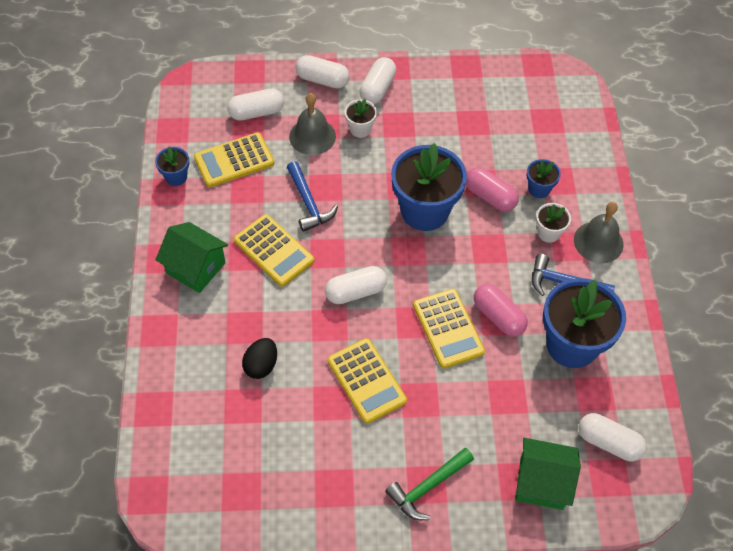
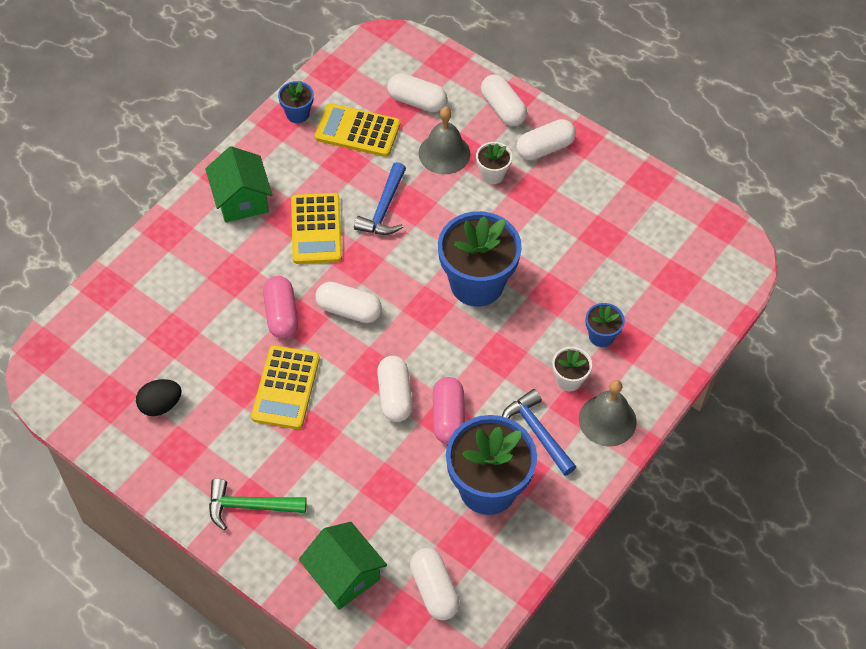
camera: 40 degrees right, 0 degrees up
black egg [242,338,277,379] -> black egg moved to [136,379,182,416]
yellow calculator [413,289,485,368] -> white capsule [377,356,413,422]
pink capsule [466,167,519,211] -> pink capsule moved to [263,276,298,339]

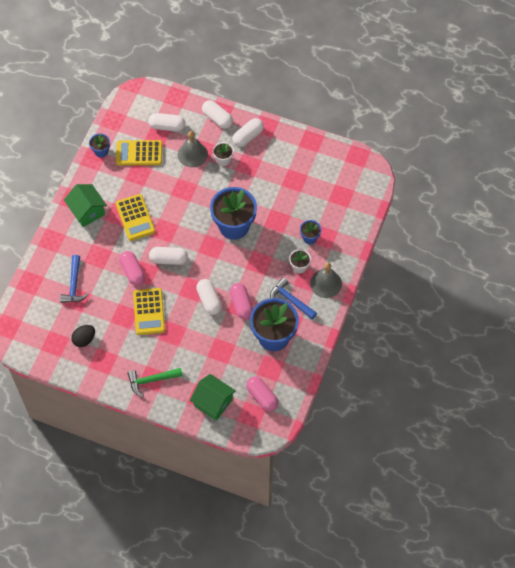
camera: 15 degrees left, 5 degrees up
blue hammer [354,162,406,235] -> blue hammer moved to [60,255,89,303]
white capsule [410,548,460,620] -> pink capsule [246,376,278,411]

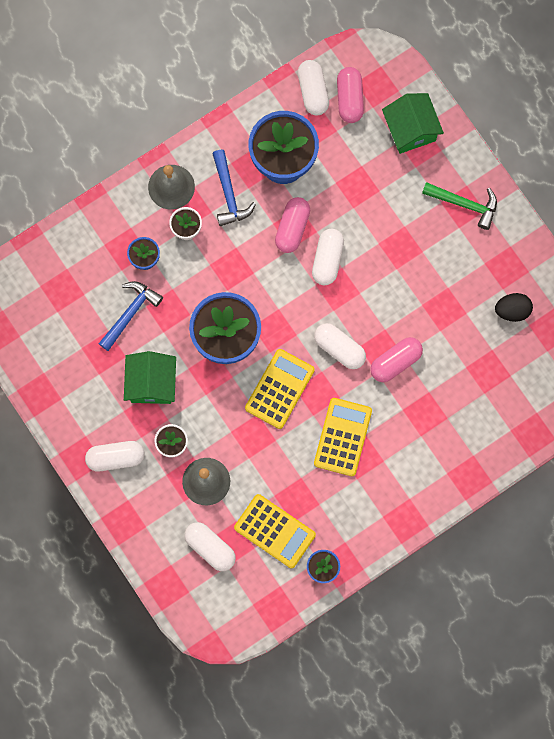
camera: 145 degrees left, 15 degrees up
blue hammer [60,255,89,303] -> blue hammer moved to [98,281,163,351]
green house [64,184,107,227] -> green house moved to [124,351,176,404]
pink capsule [119,251,145,286] -> pink capsule turned 45 degrees clockwise [370,337,423,382]
yellow calculator [133,288,165,335] -> yellow calculator moved to [245,349,315,429]
white capsule [202,100,233,129] -> white capsule moved to [298,60,329,116]

